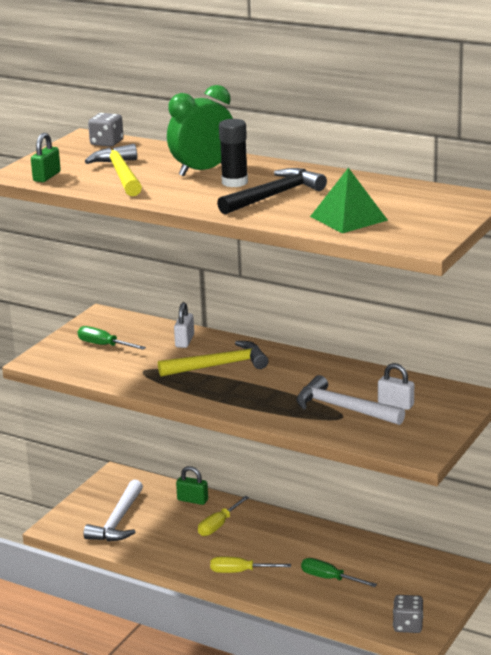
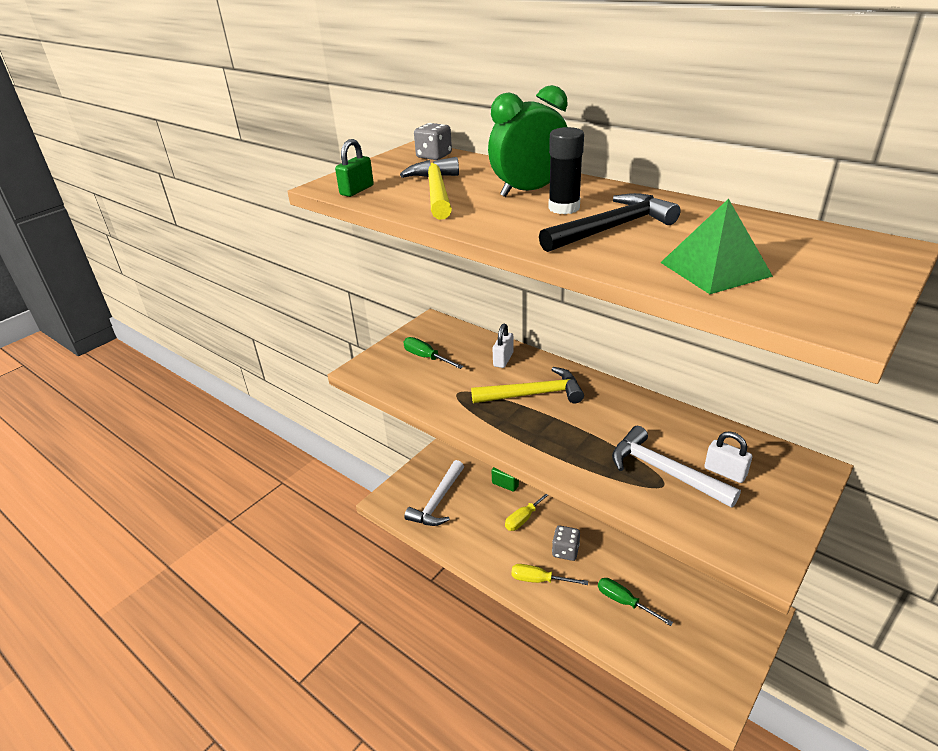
camera: 10 degrees right, 10 degrees up
grey dice [393,595,423,633] -> grey dice moved to [552,525,580,561]

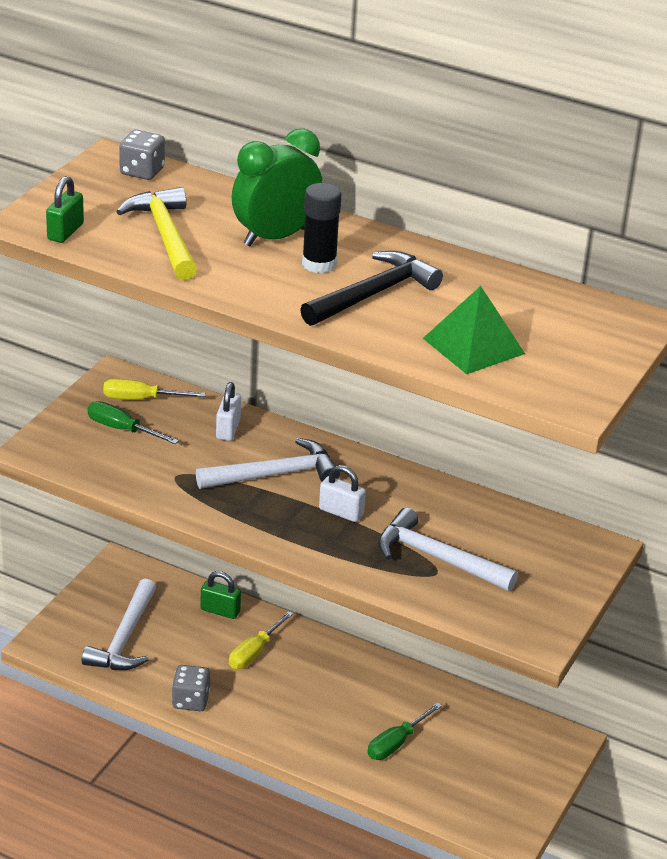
camera: 15 degrees left, 0 degrees up
yellow hammer [471,367,584,403] -> white hammer [196,438,340,489]
yellow screwdriver [511,564,588,585] -> yellow screwdriver moved to [103,379,206,400]
grey dice [552,525,580,561] -> grey dice moved to [172,665,210,711]
green screwdriver [598,578,673,626] -> green screwdriver turned 75 degrees counterclockwise [367,702,442,760]
white padlock [704,431,752,483] -> white padlock moved to [319,465,366,522]

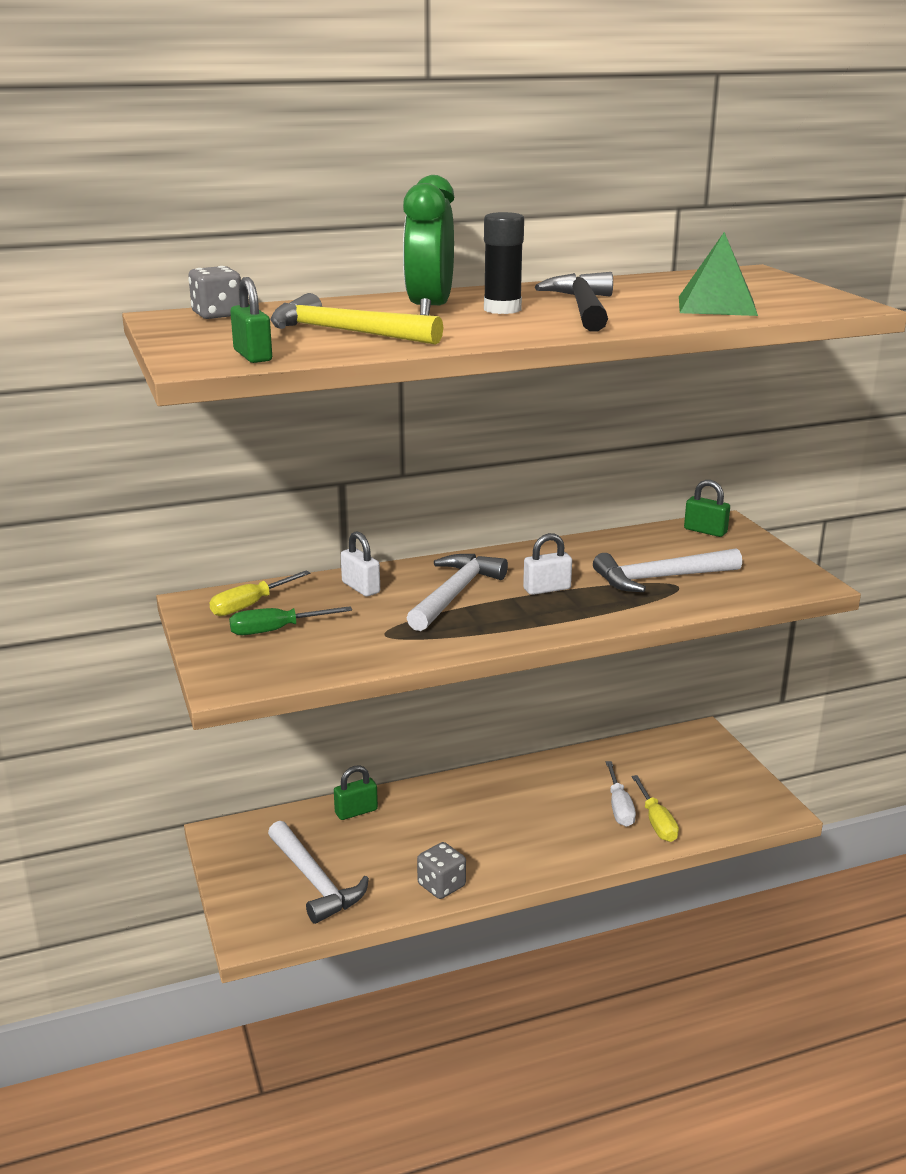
camera: 45 degrees left, 10 degrees down
yellow screwdriver [229,611,294,669] -> yellow screwdriver moved to [632,775,679,842]
green screwdriver [367,702,442,760] -> white screwdriver [606,761,636,827]
none -> green padlock [684,480,730,537]

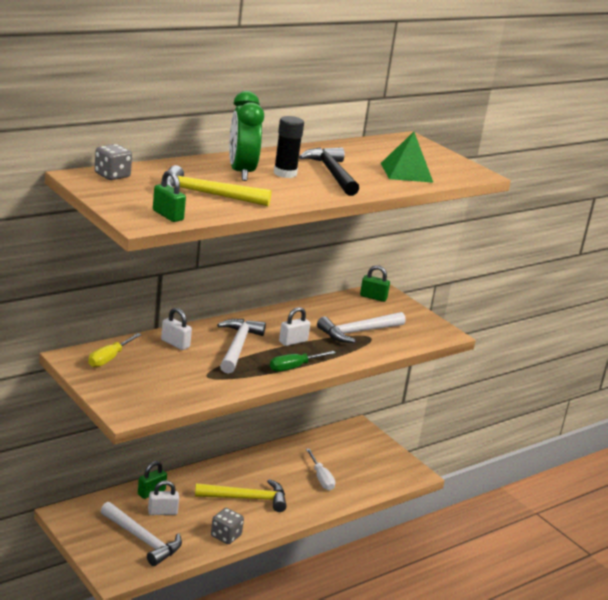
camera: 20 degrees left, 0 degrees up
green screwdriver [229,606,352,635] -> green screwdriver moved to [270,351,336,371]
yellow screwdriver [632,775,679,842] -> none
none -> white padlock [148,481,179,515]
none -> yellow hammer [195,479,287,512]

